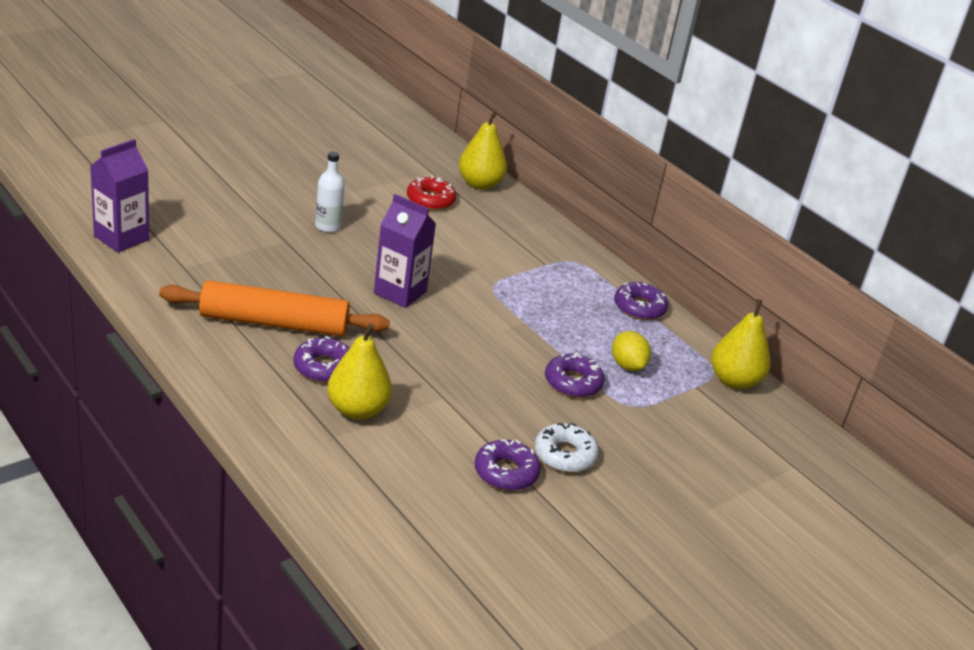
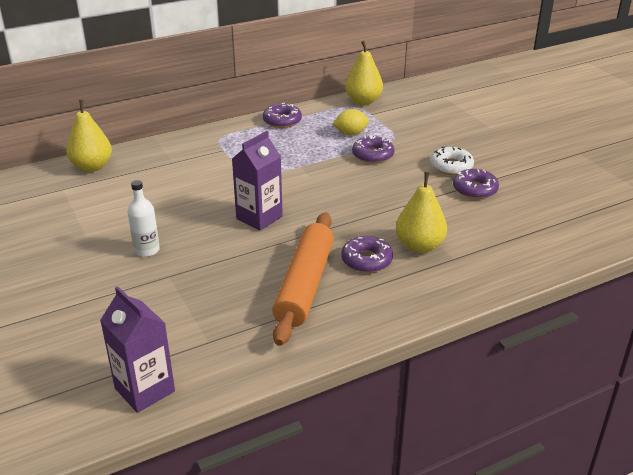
camera: 75 degrees left, 0 degrees up
red donut [407,176,456,210] -> none

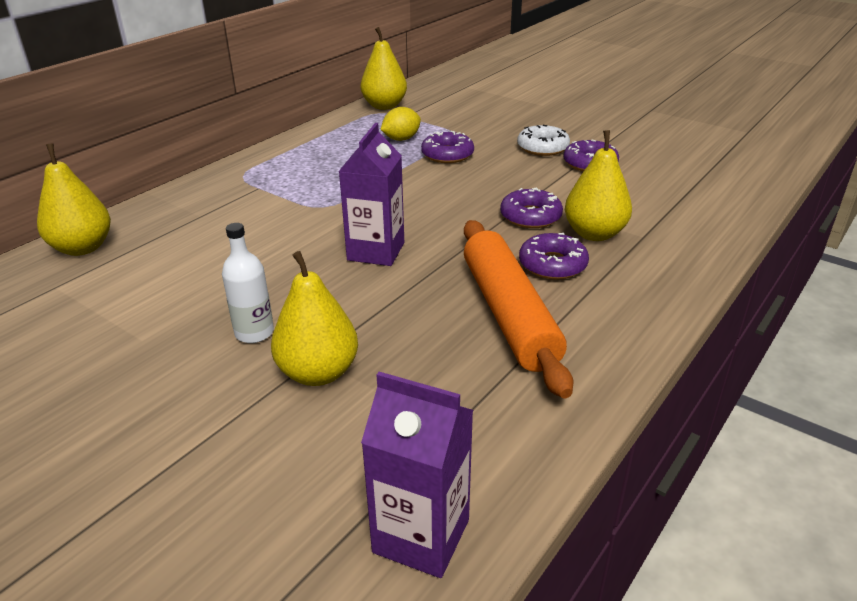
camera: 25 degrees left, 0 degrees up
purple donut [263,103,302,128] -> purple donut moved to [500,187,563,228]
none -> yellow pear [271,251,358,386]

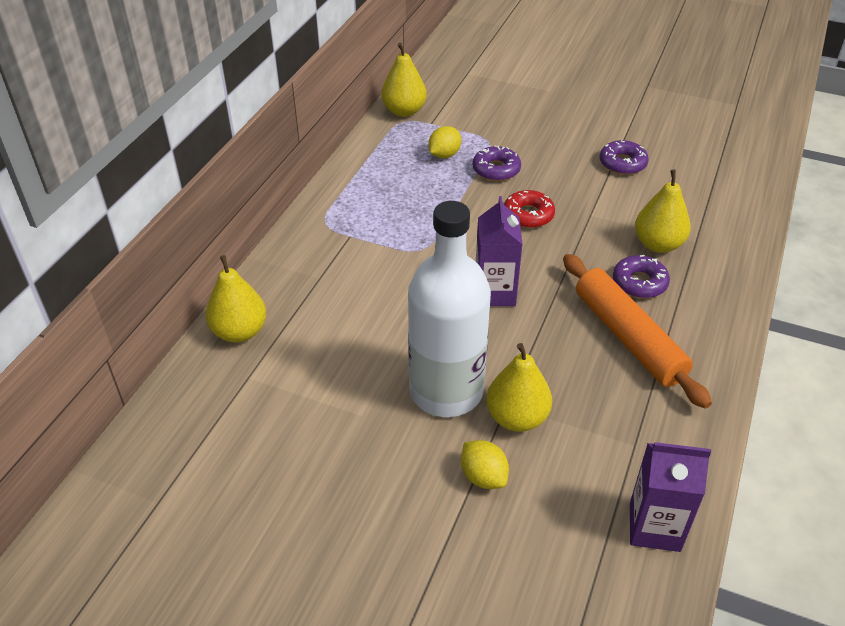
camera: 15 degrees left, 10 degrees up
white bottle [222,223,274,343] -> white bottle [408,201,491,417], size x2.35
purple donut [500,187,563,228] -> none
white donut [517,125,570,156] -> none
none -> yellow lemon [461,440,509,489]
none -> red donut [504,190,555,228]

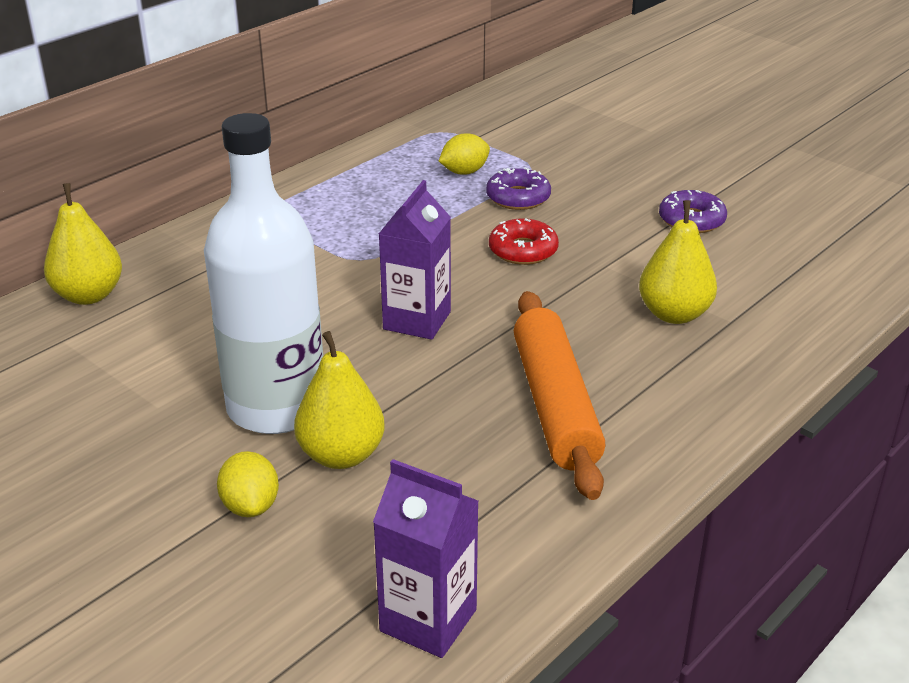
camera: 20 degrees right, 10 degrees down
yellow pear [381,43,427,117] -> none
purple donut [613,255,670,298] -> none

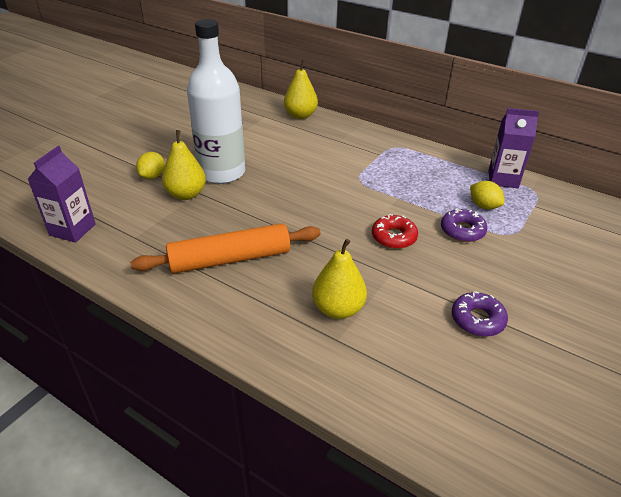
camera: 80 degrees right, 5 degrees up
yellow lemon [217,451,279,517] -> yellow lemon turned 45 degrees counterclockwise [136,152,165,179]
purple carton [379,180,451,340] -> purple carton moved to [488,108,539,188]

